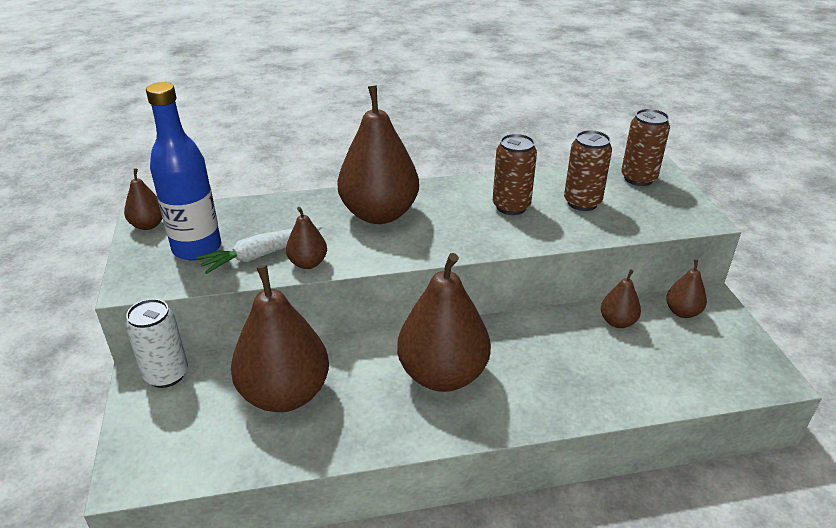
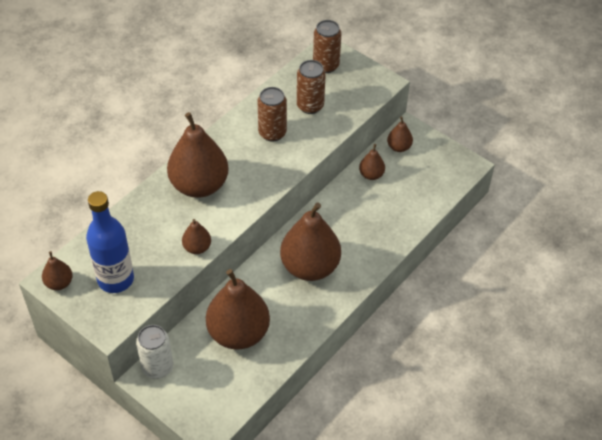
camera: 40 degrees left, 15 degrees up
white carrot [197,226,322,274] -> none

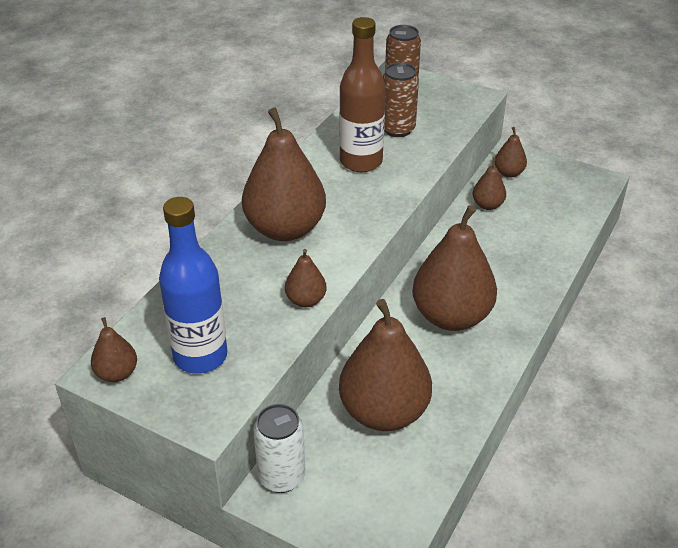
camera: 10 degrees left, 10 degrees down
brown can [258,87,287,142] -> brown bottle [339,17,386,172]

